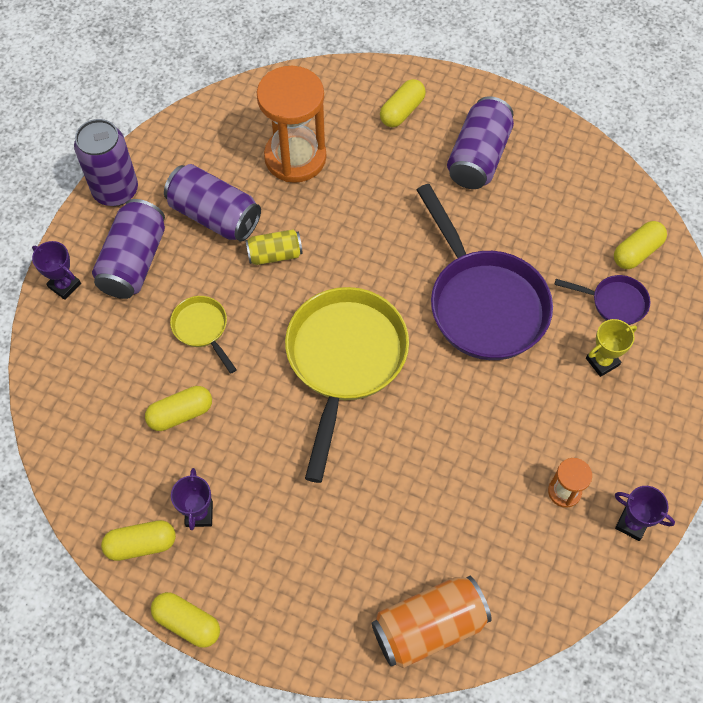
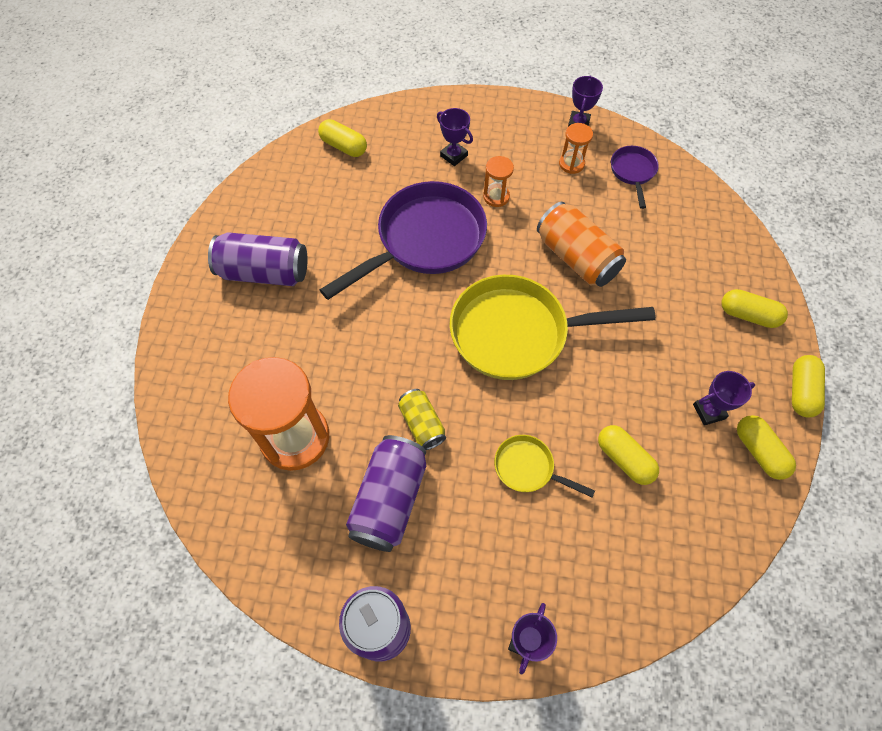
camera: 105 degrees left, 0 degrees up
purple can [92,199,165,299] -> none
yellow pan [170,296,237,373] -> yellow pan turned 75 degrees clockwise [494,435,595,497]
orange can [372,576,492,668] -> orange can moved to [537,202,626,287]
yellow capsule [380,79,426,127] -> yellow capsule moved to [721,289,788,328]
purple pan [554,275,650,325] -> purple pan moved to [611,146,659,209]
yellow trophy [586,319,637,377] -> purple trophy [437,108,473,166]
none -> orange hourglass [483,156,514,207]

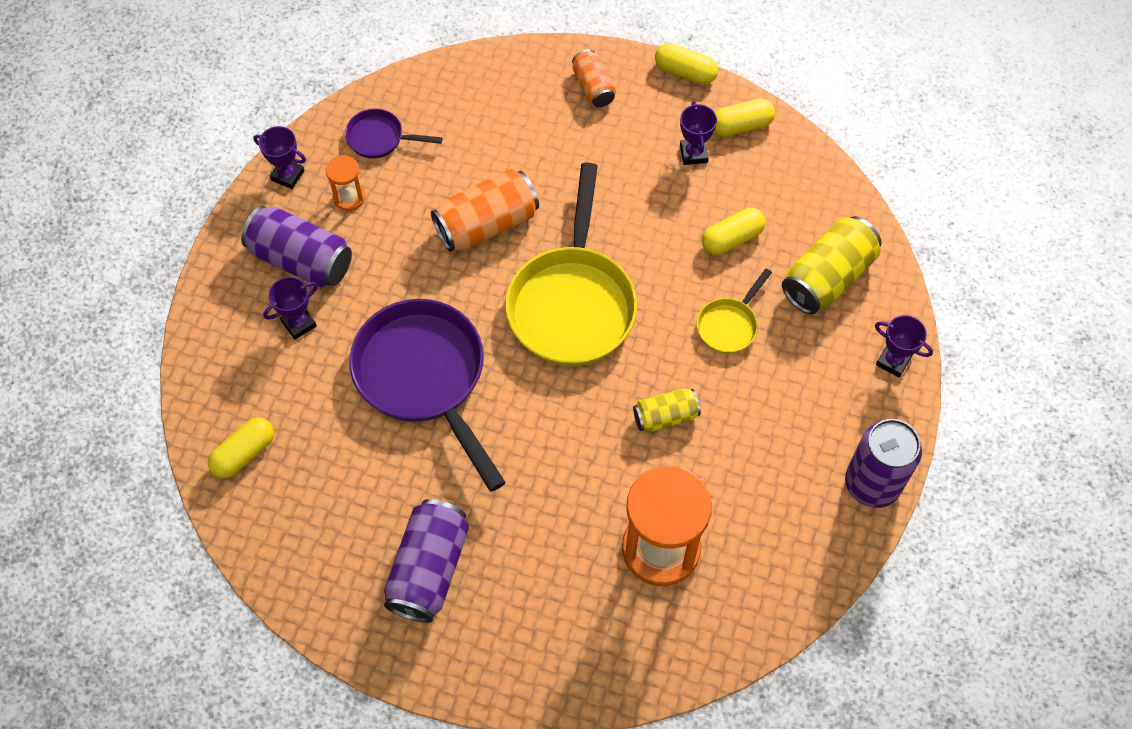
camera: 80 degrees left, 0 degrees up
purple can [346,435,426,552] -> purple can moved to [241,206,352,288]
orange hourglass [483,156,514,207] -> none
yellow capsule [721,289,788,328] -> orange can [572,49,616,107]
none -> yellow can [782,216,881,315]

